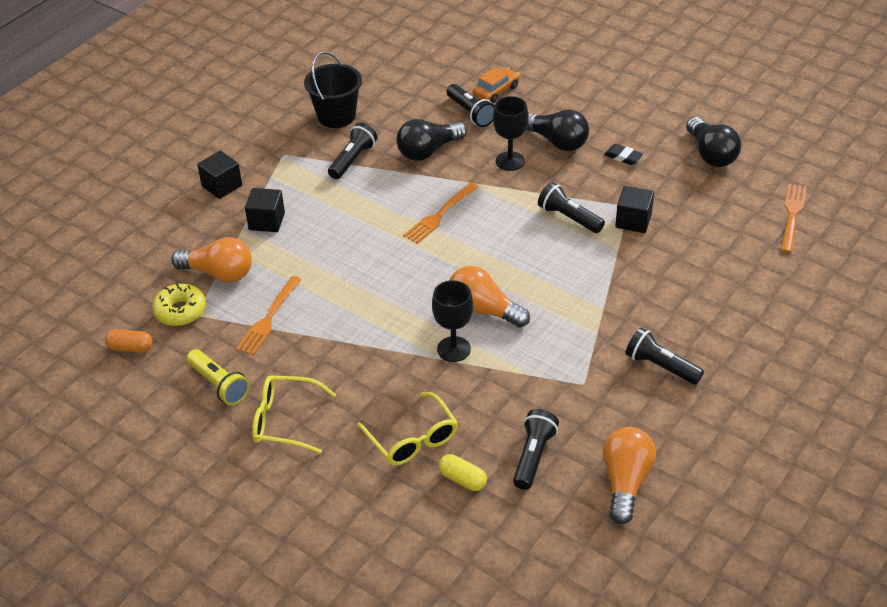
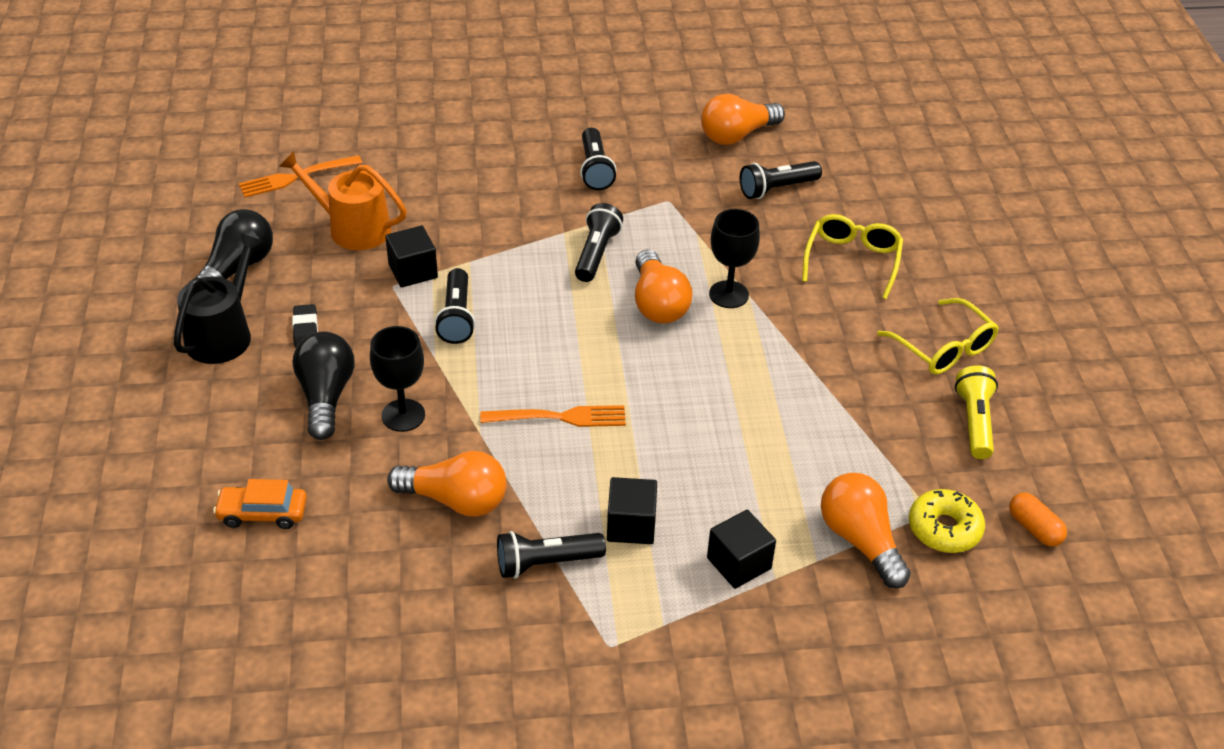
camera: 135 degrees left, 0 degrees up
black cube [197,151,242,199] -> black cube moved to [607,477,657,544]
orange fork [236,276,302,355] -> none
black bucket [304,51,362,128] -> none
black light bulb [396,119,467,161] -> orange light bulb [387,451,507,517]
yellow capsule [438,454,487,491] -> none
black flashlight [447,84,494,127] -> black flashlight moved to [575,203,623,282]
none -> black watering can [174,233,262,364]
none -> orange watering can [279,151,407,250]

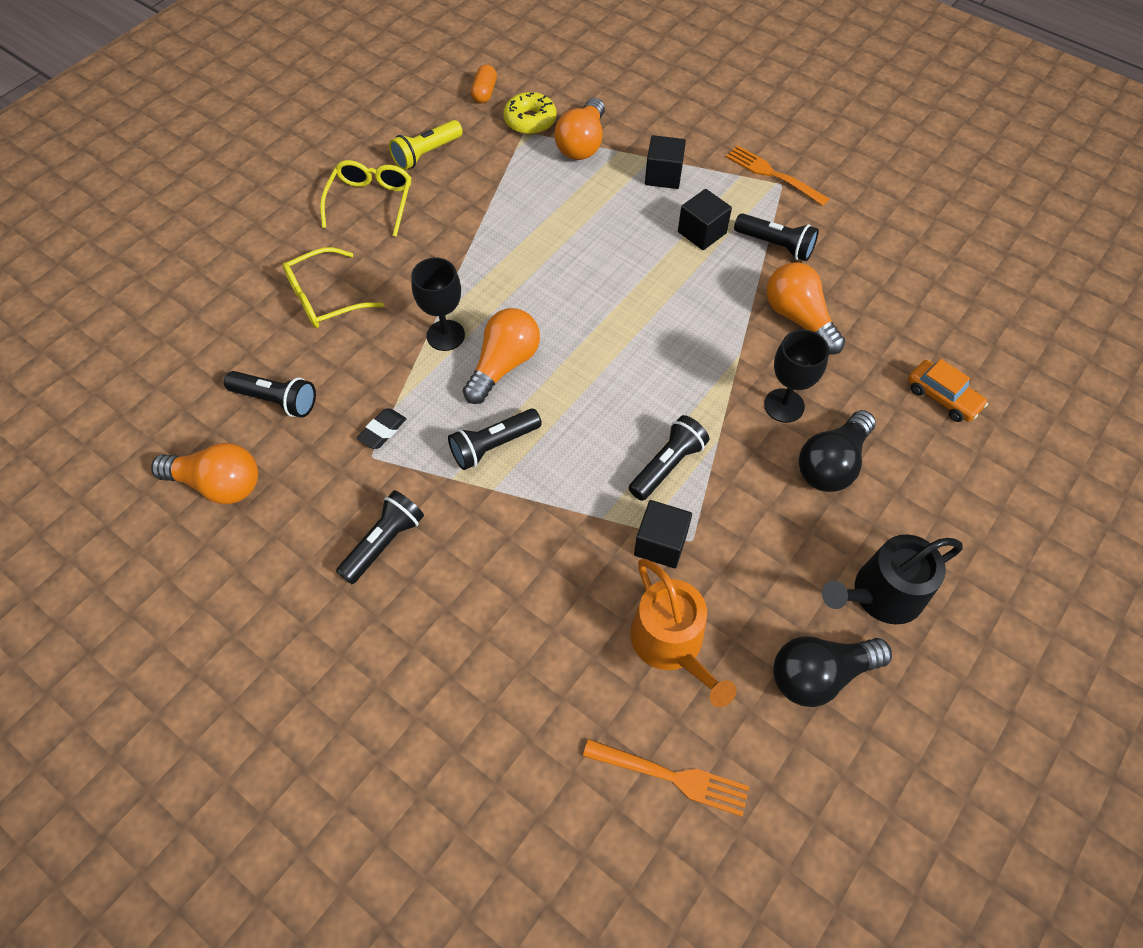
camera: 135 degrees left, 15 degrees up
black eraser [292,304,318,347] -> black eraser moved to [357,409,406,449]
orange fork [480,405,626,427] -> orange fork moved to [726,145,829,206]

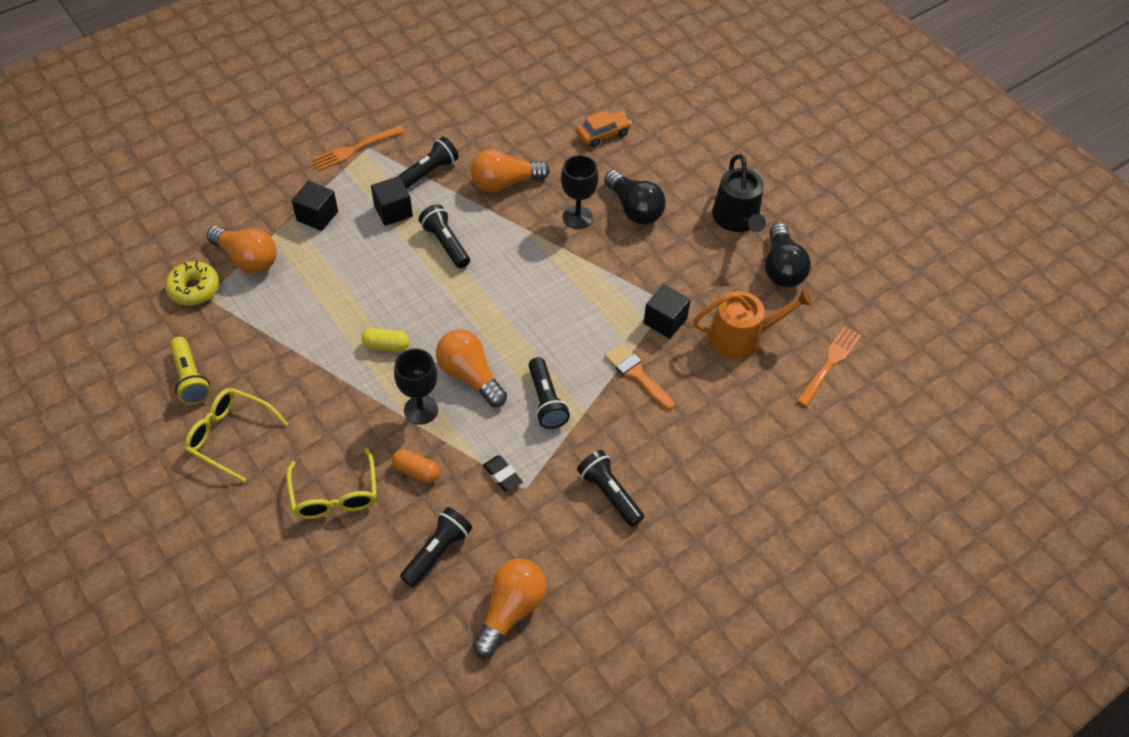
camera: 75 degrees left, 5 degrees down
orange capsule [471,64,497,103] -> orange capsule moved to [392,449,440,483]
black flashlight [629,415,709,501] -> black flashlight moved to [419,204,470,268]
none -> yellow capsule [362,328,410,352]
none -> orange brush [604,344,674,410]

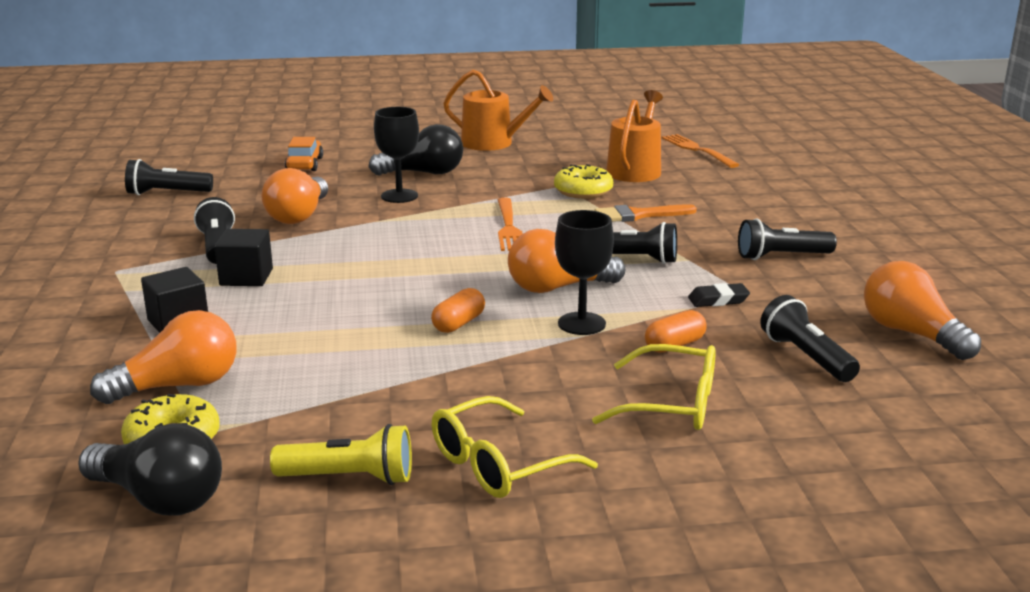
camera: 60 degrees left, 30 degrees down
orange fork [311,126,404,171] -> orange fork moved to [498,197,523,251]
yellow capsule [362,328,410,352] -> orange capsule [431,288,485,333]
black flashlight [419,204,470,268] -> black flashlight moved to [125,159,213,195]
black cube [644,284,691,339] -> yellow donut [554,164,613,199]
black watering can [712,154,766,232] -> orange watering can [443,69,553,151]
black light bulb [765,223,811,288] -> black light bulb moved to [78,423,222,516]

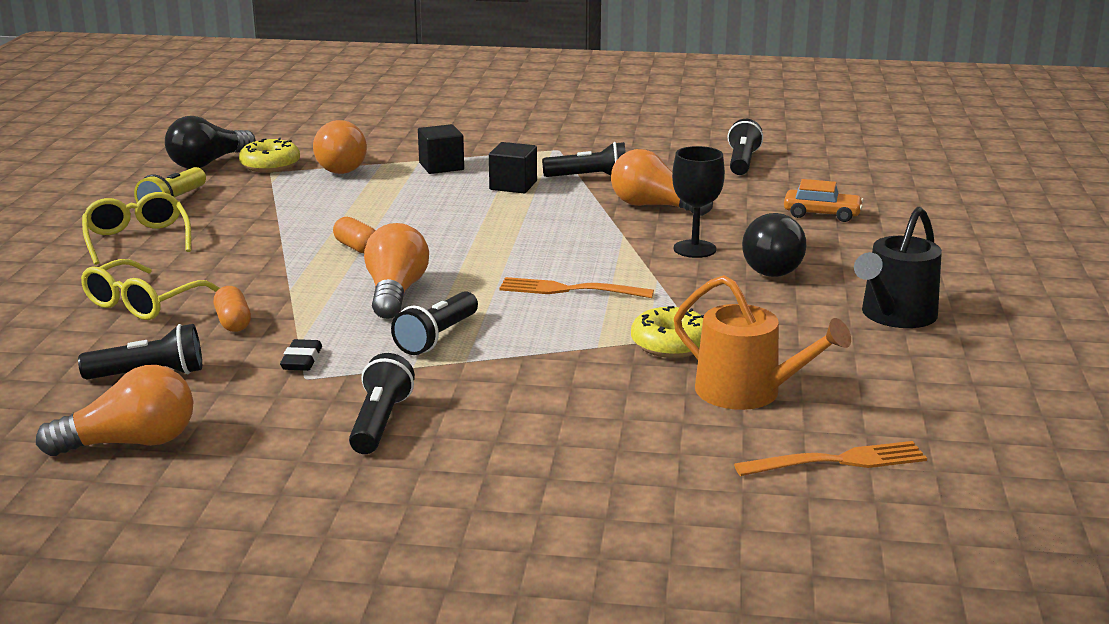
camera: 105 degrees right, 0 degrees up
orange watering can [443,69,553,151] -> black watering can [854,207,942,328]
black goblet [555,210,614,335] -> none
orange brush [594,204,697,222] -> none

